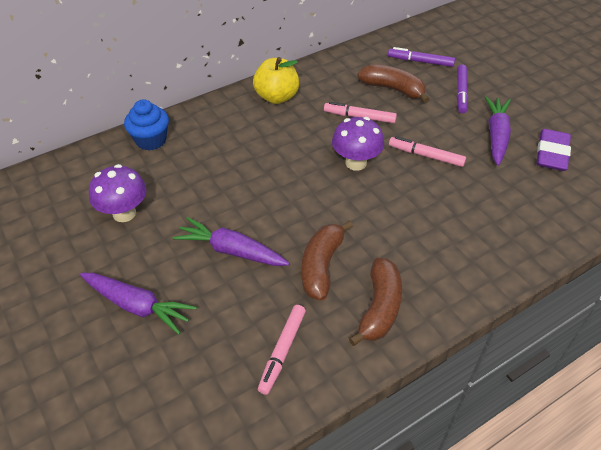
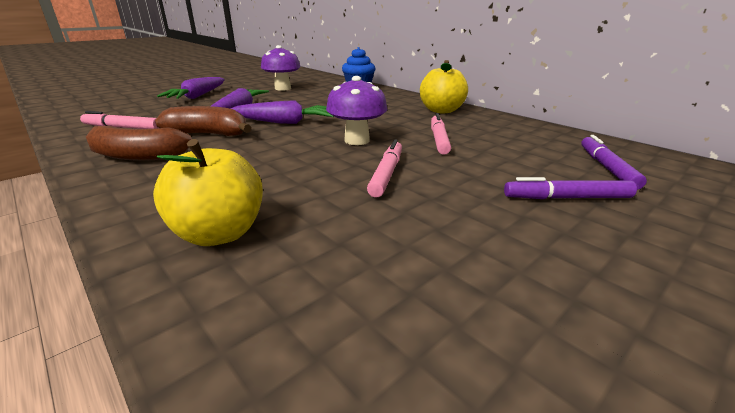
camera: 80 degrees right, 20 degrees down
brown banana [357,65,430,103] -> none
purple carrot [485,96,511,166] -> purple carrot moved to [230,100,334,124]
purple eraser [537,129,571,171] -> none
none -> yellow apple [153,139,263,246]

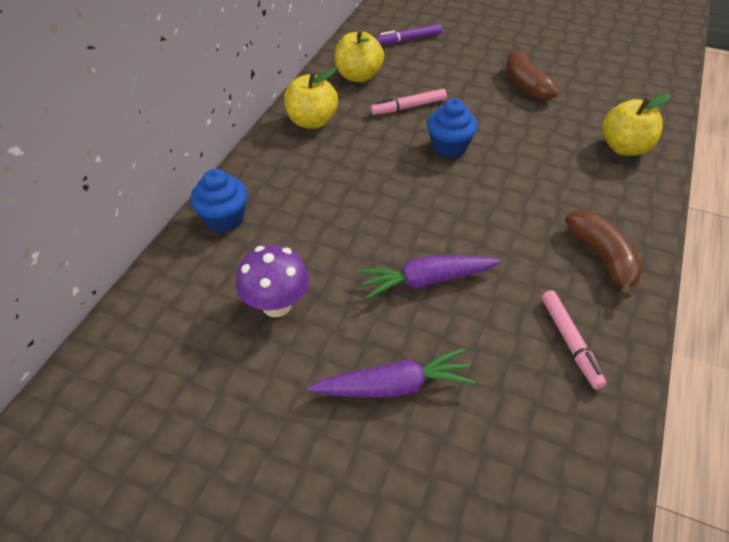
camera: 115 degrees left, 20 degrees up
brown banana [155,106,252,136] -> brown banana moved to [506,47,560,100]
purple carrot [230,100,334,124] -> none
purple mushroom [326,76,387,145] -> blue cupcake [427,98,478,158]
pink marker [367,140,402,198] -> none
purple marker [504,177,637,199] -> none
none -> yellow apple [335,30,384,82]

